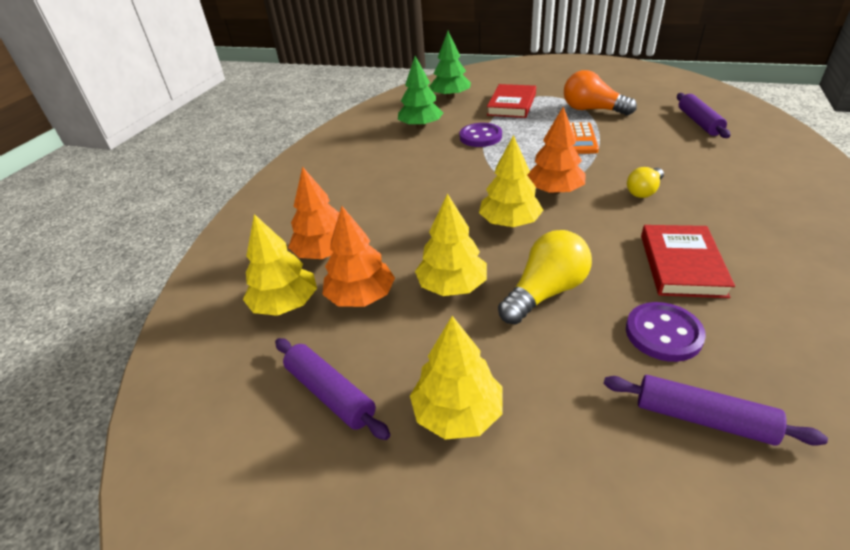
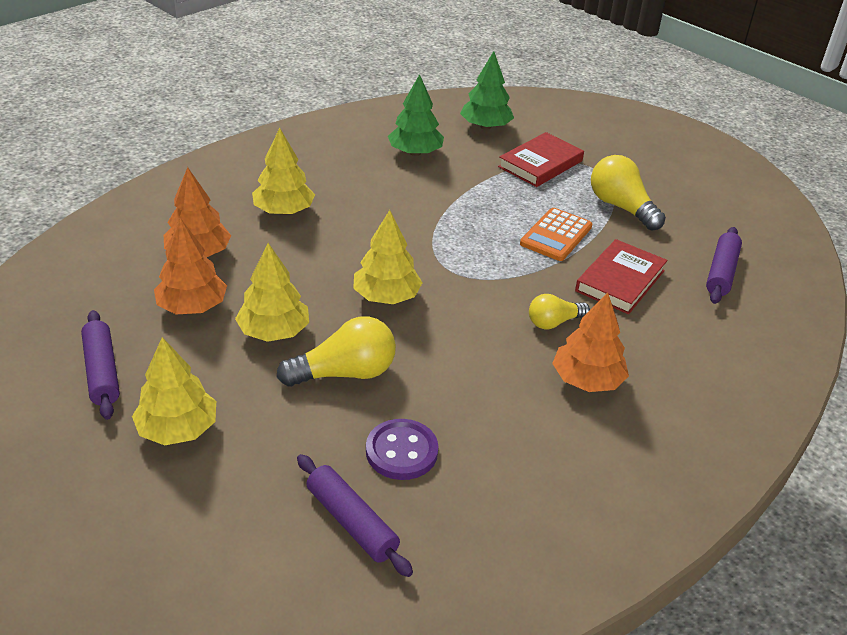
camera: 20 degrees right, 0 degrees up
yellow tree [243,214,317,316] -> yellow tree moved to [252,128,315,215]
purple button [459,123,502,147] -> none
orange tree [527,107,586,195] -> orange tree moved to [552,292,629,392]
orange light bulb [564,70,637,115] -> yellow light bulb [591,155,666,231]
red book [641,225,735,298] -> red book moved to [575,239,667,314]

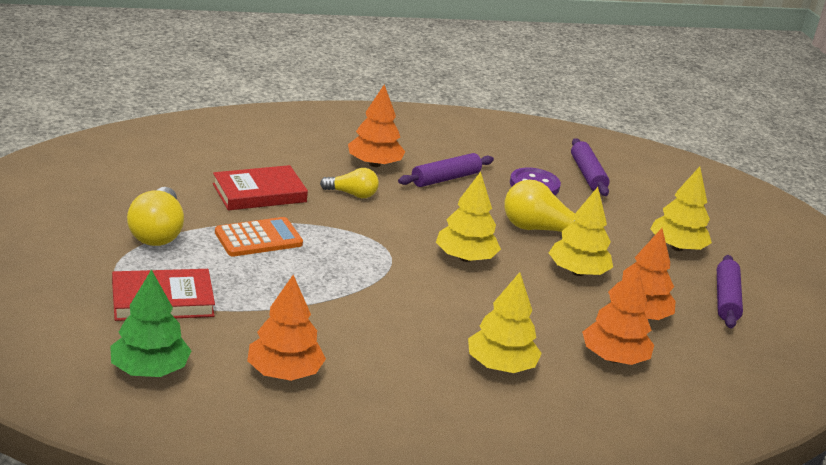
camera: 150 degrees left, 10 degrees down
green tree [388,74,444,156] -> orange tree [247,275,326,381]
purple rolling pin [706,227,742,304] -> purple rolling pin moved to [398,153,494,187]

